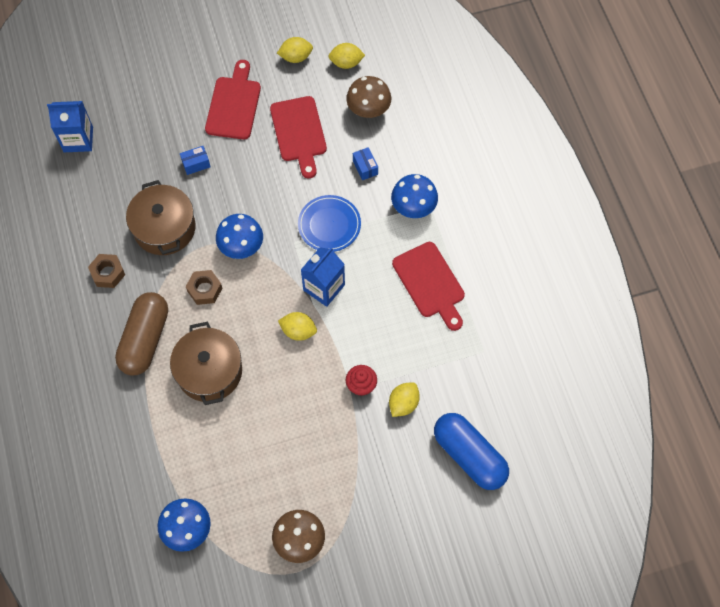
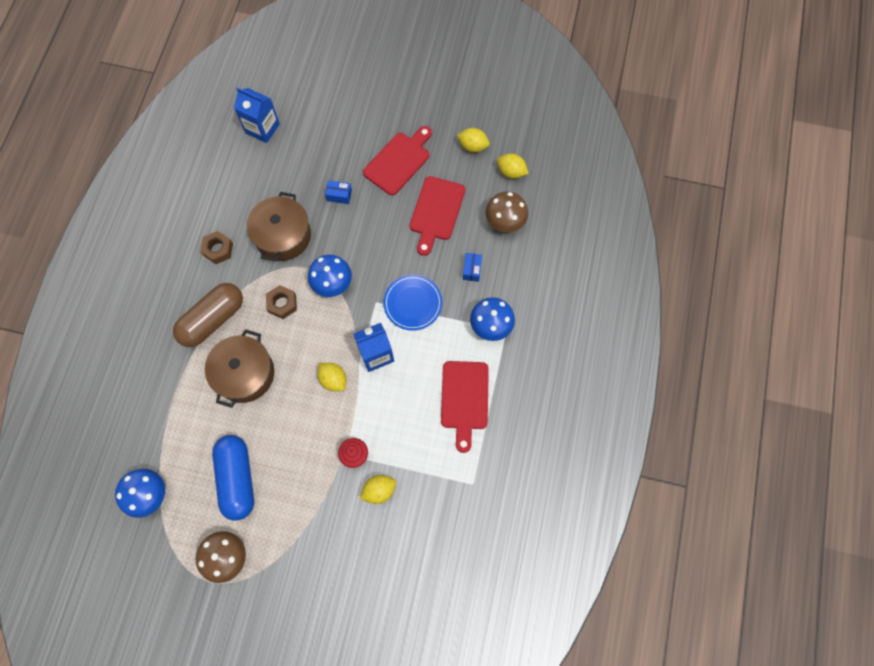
camera: 30 degrees right, 5 degrees up
blue capsule [434,413,509,490] -> blue capsule moved to [212,435,254,521]

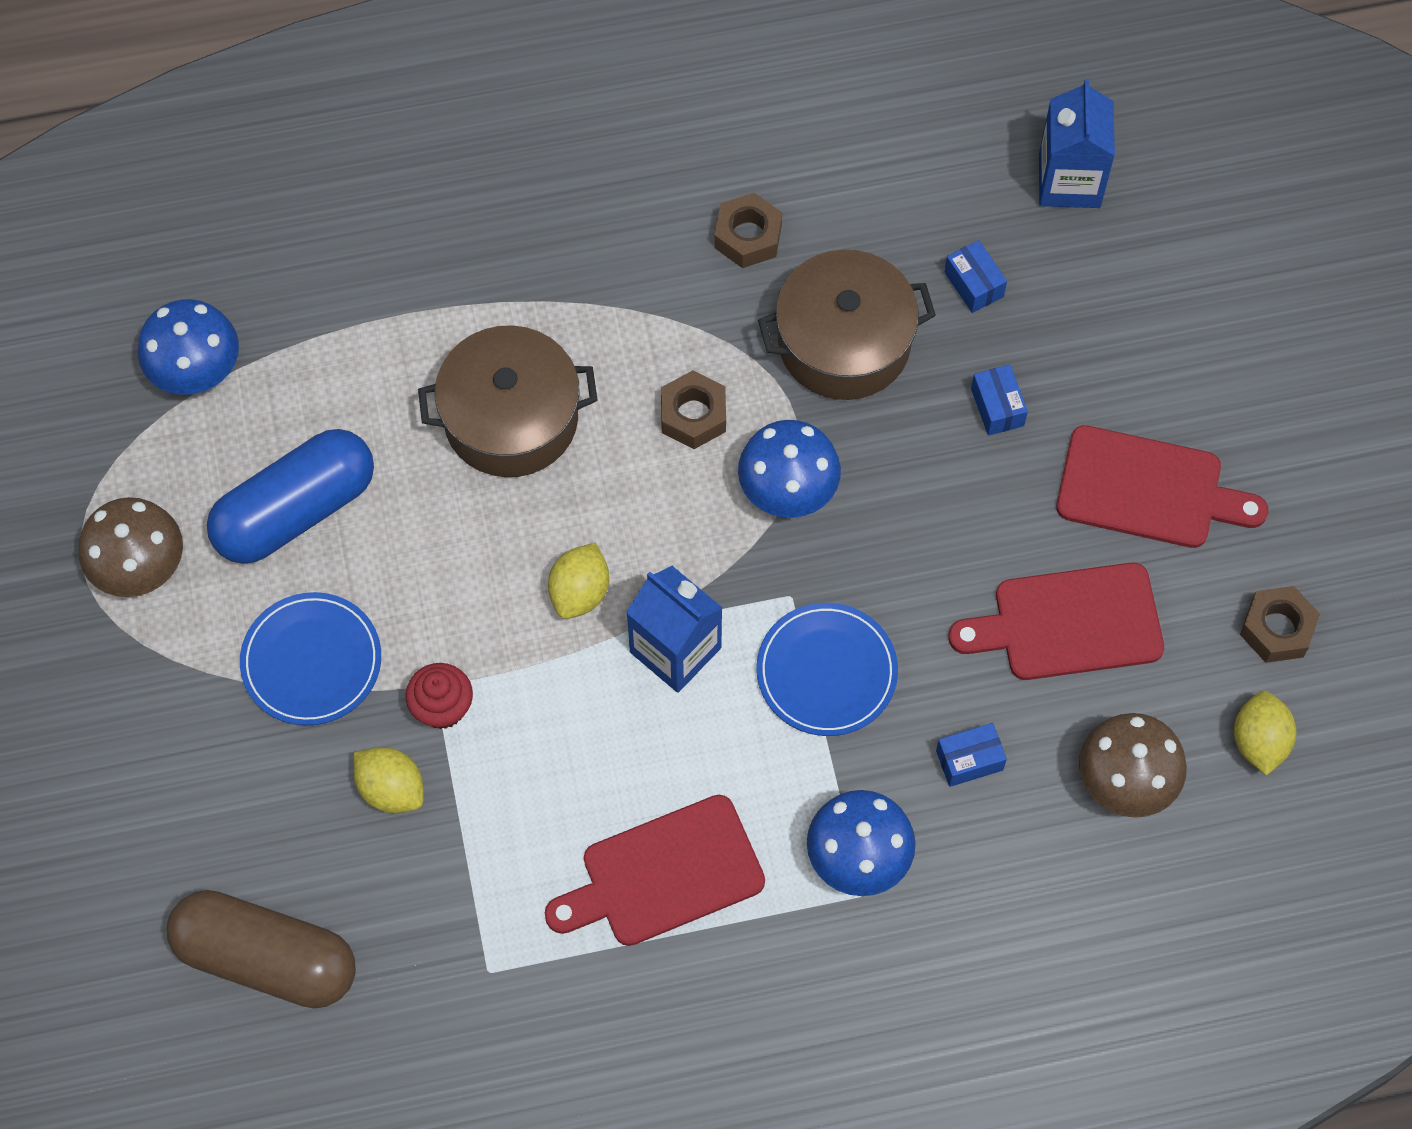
camera: 65 degrees right, 5 degrees down
brown capsule [173,283,243,347] -> brown capsule moved to [167,890,356,1009]
yellow lemon [457,128,490,152] -> brown nut [1240,586,1320,663]
none -> blue plate [240,592,381,726]
none -> blue box [944,240,1007,313]

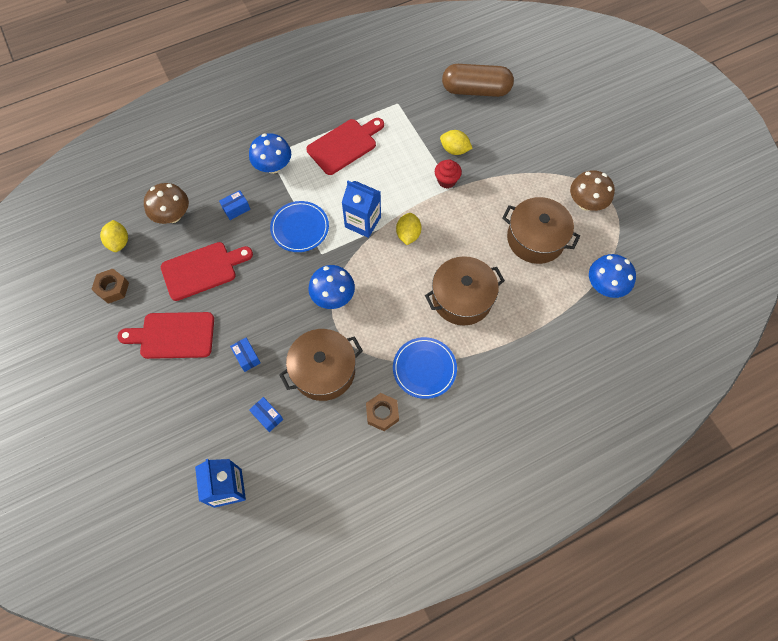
camera: 165 degrees right, 0 degrees up
blue capsule [207,429,374,564] -> brown pot [502,197,580,264]
blue plate [240,592,381,726] -> blue plate moved to [393,337,457,399]
brown nut [661,370,726,449] -> none

